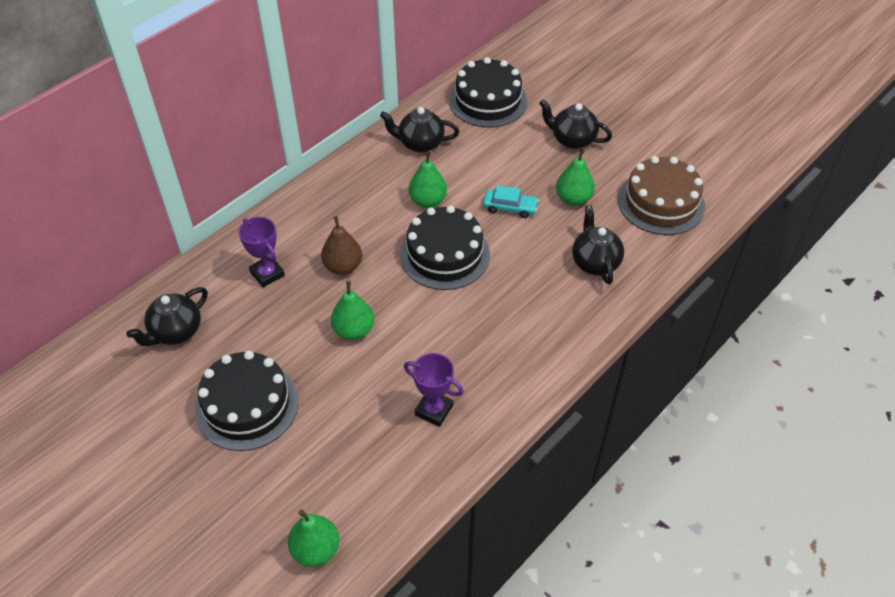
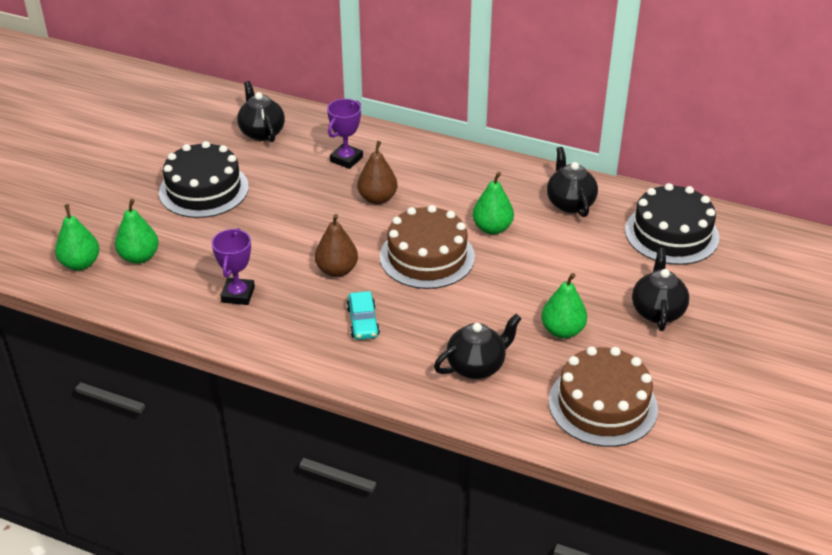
camera: 70 degrees right, 10 degrees down
black teapot [126,287,208,346] -> black teapot turned 45 degrees clockwise [237,81,285,142]
green pear [331,281,374,340] -> green pear moved to [115,199,159,264]
black cake [400,205,490,290] -> brown cake [380,205,475,289]
turquoise car [483,185,539,218] -> turquoise car moved to [347,291,380,340]
none -> brown pear [315,214,358,277]

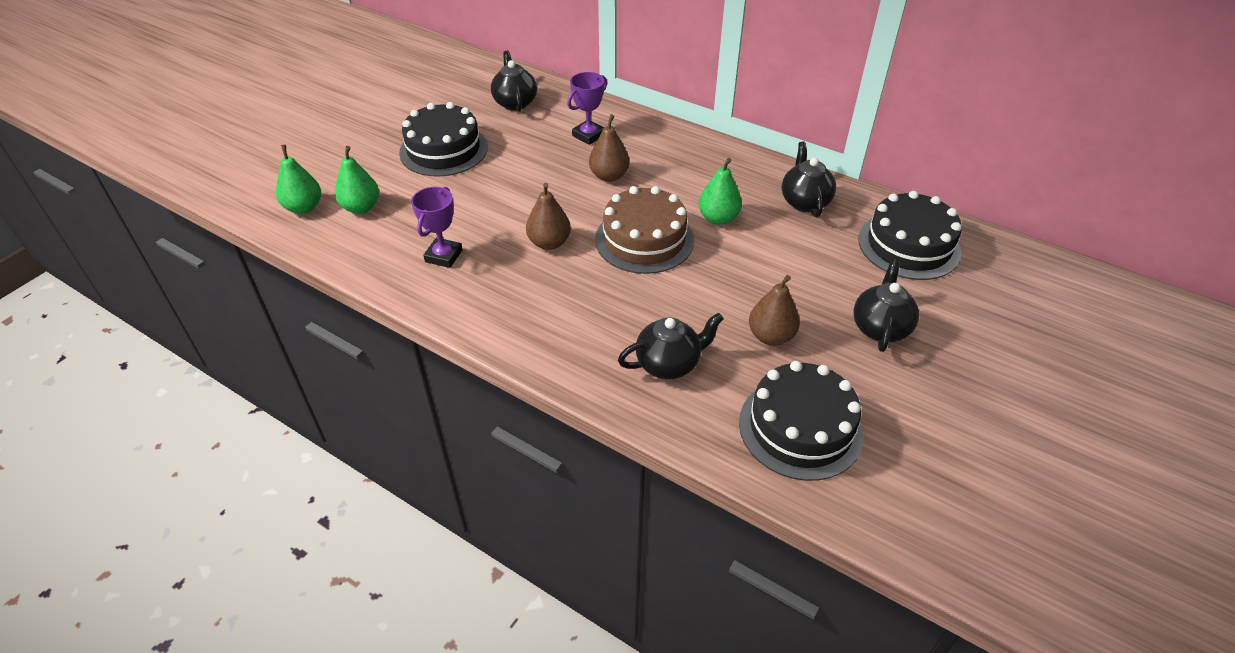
camera: 10 degrees right, 5 degrees up
turquoise car [347,291,380,340] -> none
green pear [541,273,587,339] -> brown pear [749,275,800,346]
brown cake [549,346,658,447] -> black cake [739,361,864,481]

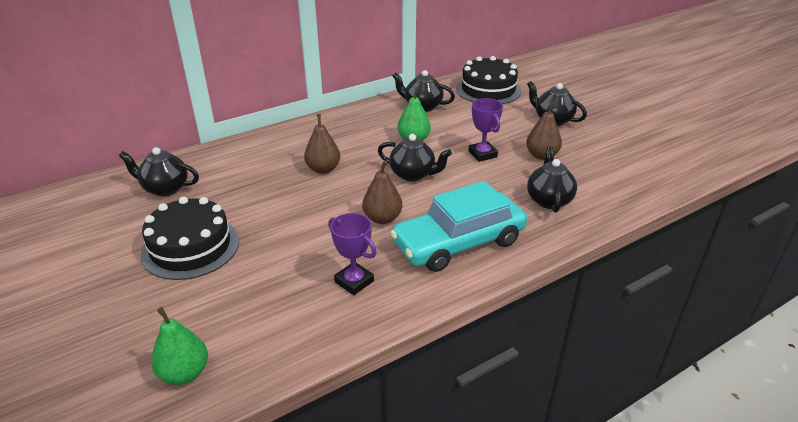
camera: 65 degrees left, 10 degrees down
green pear [335,146,379,214] -> none
purple trophy [567,72,607,145] -> purple trophy moved to [468,98,503,162]
brown cake [595,186,694,274] -> black teapot [378,134,452,182]
black cake [739,361,864,481] -> none
none -> turquoise car [390,181,527,272]

